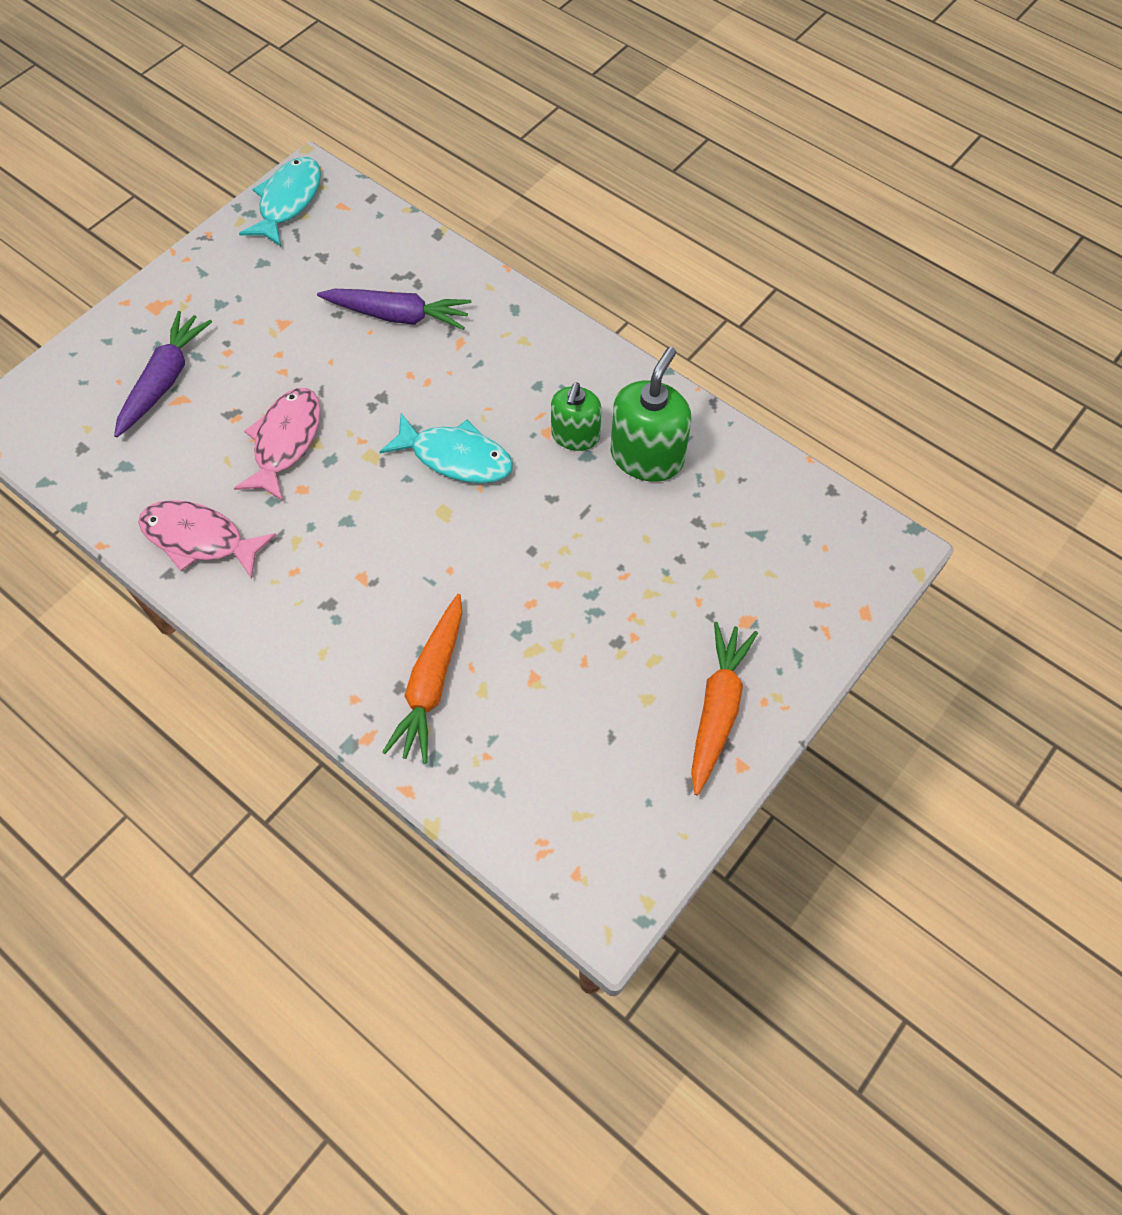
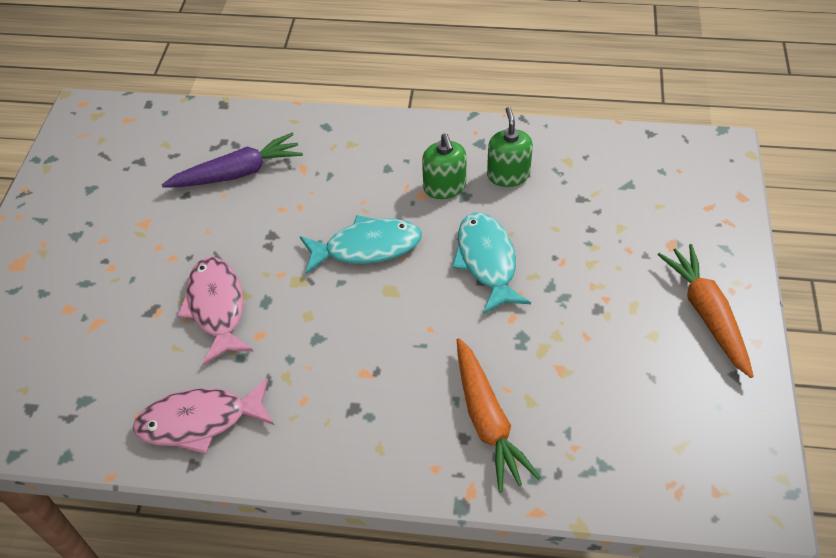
camera: 30 degrees left, 10 degrees down
purple carrot [114,311,212,437] -> none
turquoise fish [239,157,321,246] -> turquoise fish moved to [452,212,531,314]
green soap dispenser [611,347,691,482] -> green soap dispenser [487,107,533,187], size x0.66

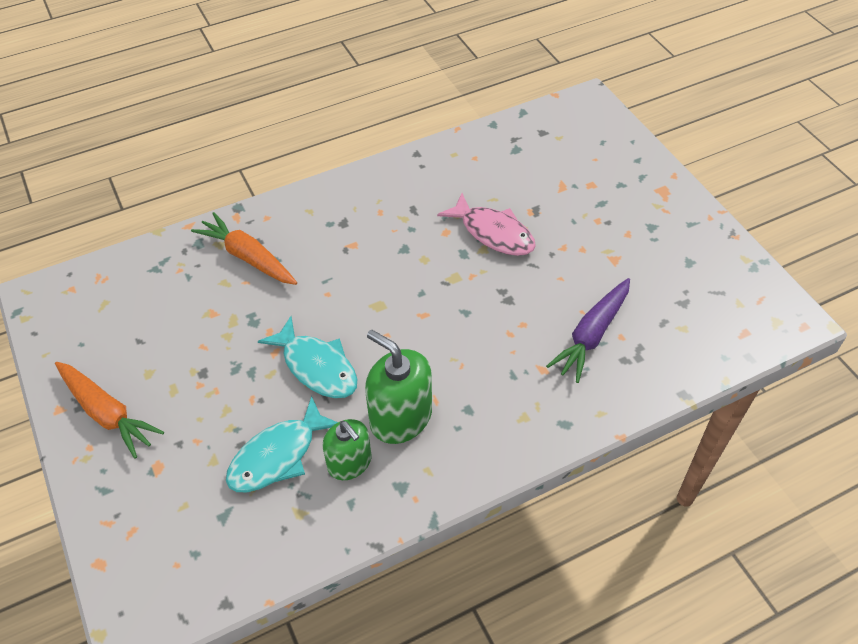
camera: 145 degrees right, 0 degrees up
pink fish [133,378,274,454] -> none
turquoise fish [300,215,422,274] -> turquoise fish moved to [226,396,338,492]
green soap dispenser [422,133,467,199] -> green soap dispenser [365,329,432,444], size x1.52

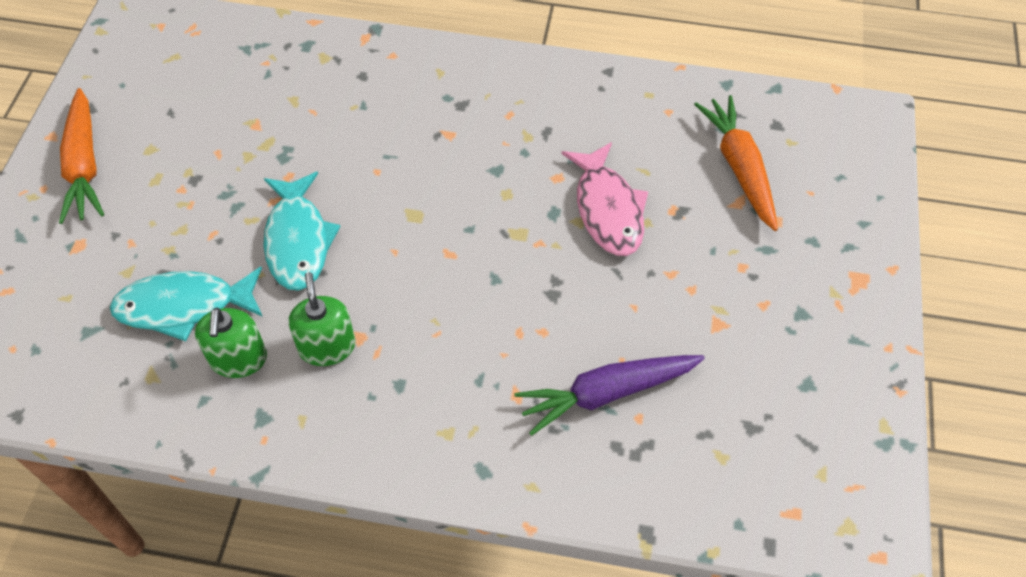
camera: 35 degrees right, 5 degrees up
orange carrot [191,212,297,285] -> orange carrot moved to [694,95,778,231]
green soap dispenser [365,329,432,444] -> green soap dispenser [289,272,355,366], size x0.66

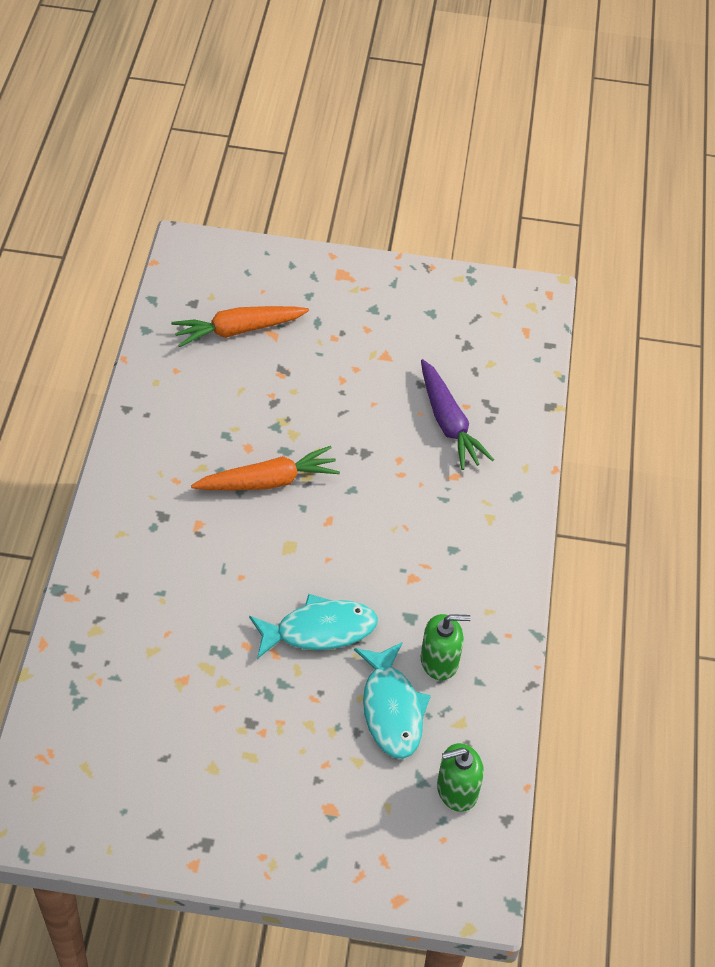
camera: 95 degrees left, 5 degrees down
orange carrot [59,88,104,224] -> orange carrot moved to [191,446,340,490]
green soap dispenser [289,272,355,366] -> green soap dispenser moved to [437,743,484,812]
pink fish [561,142,648,256] -> none

